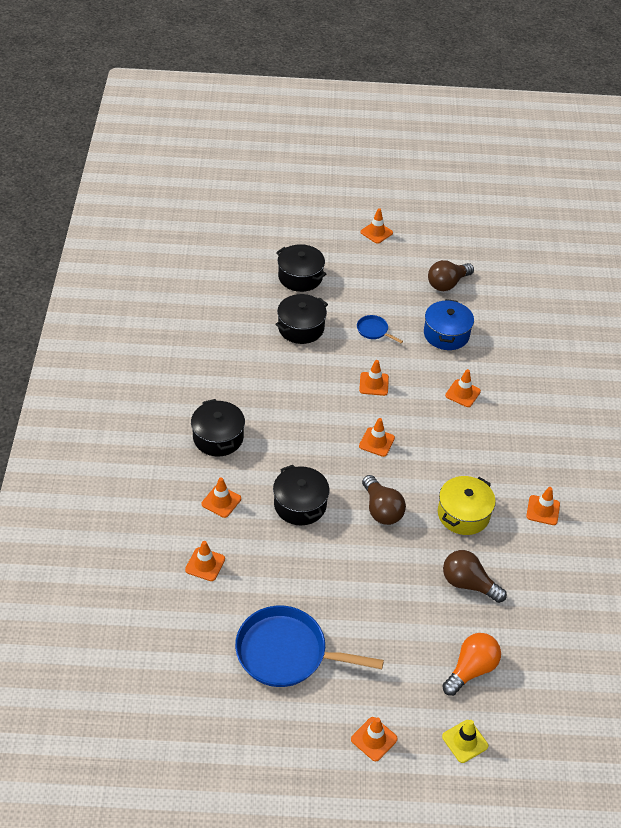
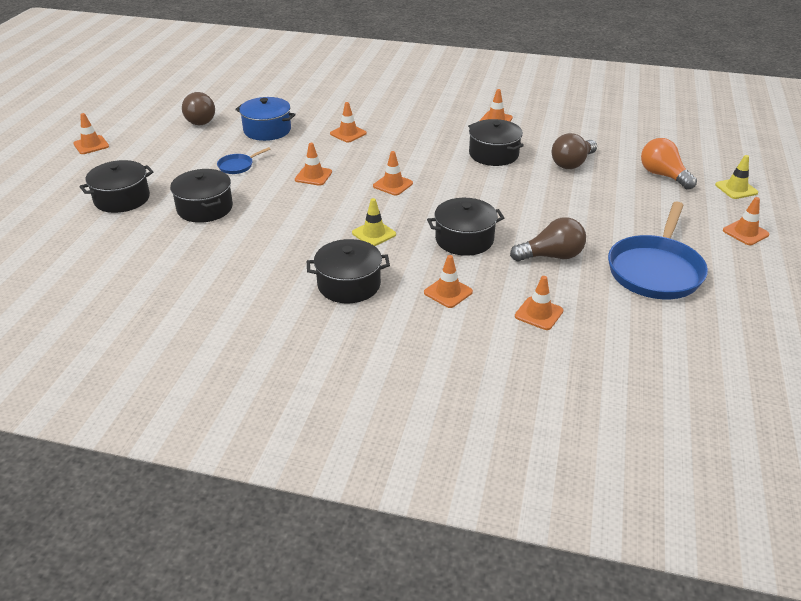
camera: 75 degrees left, 10 degrees down
brown light bulb [362,475,406,525] -> brown light bulb moved to [510,217,586,261]
yellow pot [438,476,496,535] -> black pot [468,119,524,166]
none -> yellow traffic cone [352,198,396,246]

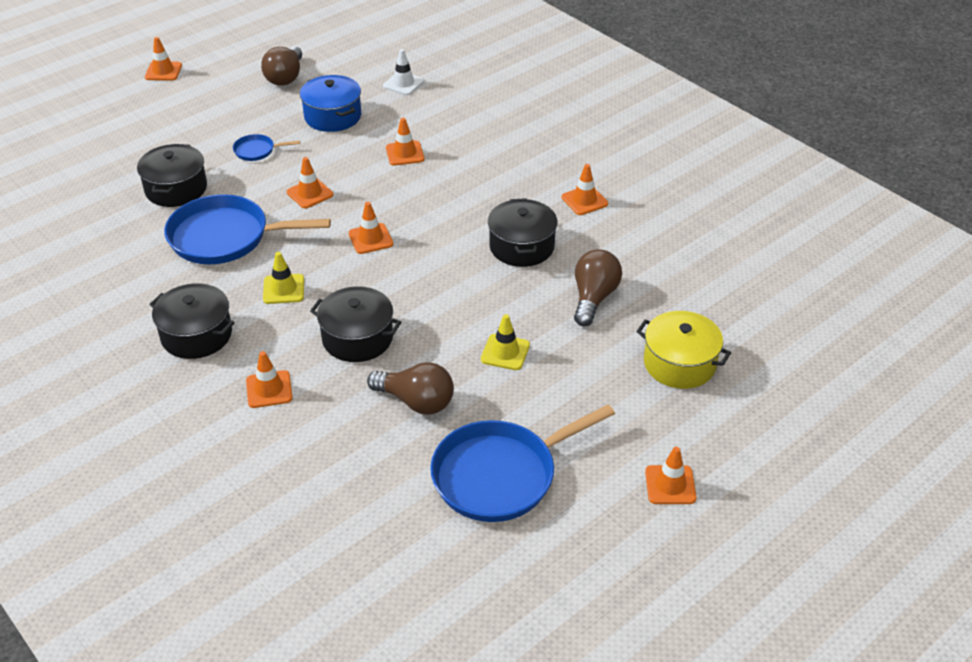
camera: 35 degrees right, 5 degrees up
black pot [79,160,154,213] -> none
orange traffic cone [515,276,563,330] -> none
brown light bulb [552,133,597,169] -> brown light bulb turned 120 degrees clockwise [574,250,622,326]
orange light bulb [641,138,697,190] -> yellow pot [636,311,731,389]
yellow traffic cone [715,155,758,199] -> yellow traffic cone moved to [481,314,530,370]
none -> blue pan [164,194,331,264]
none -> white traffic cone [383,49,424,95]

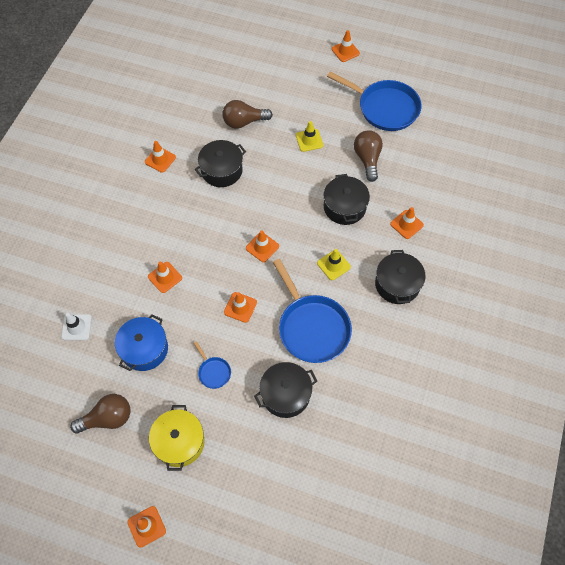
camera: 120 degrees left, 20 degrees up
yellow pot [636,311,731,389] -> yellow pot moved to [149,405,205,471]

